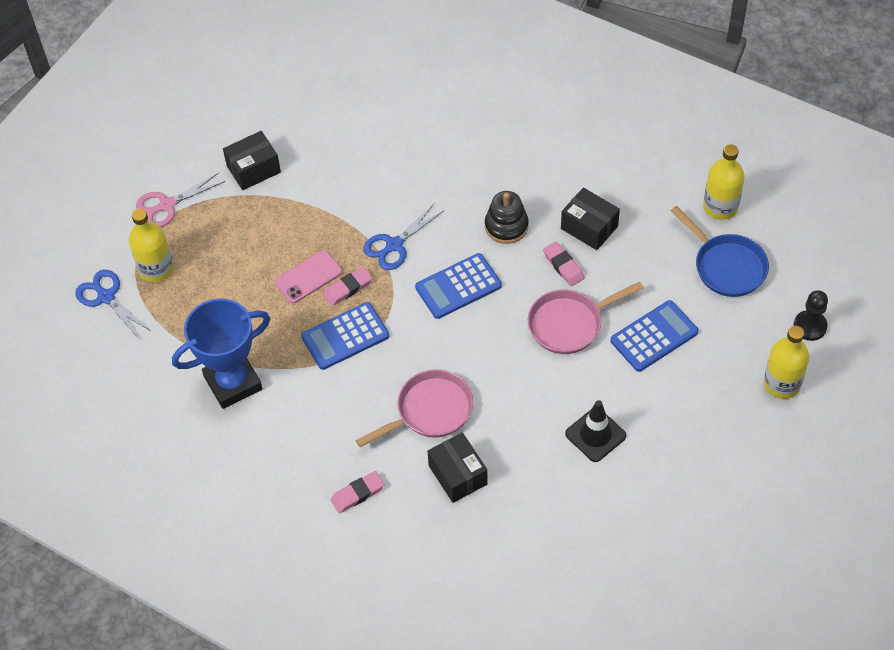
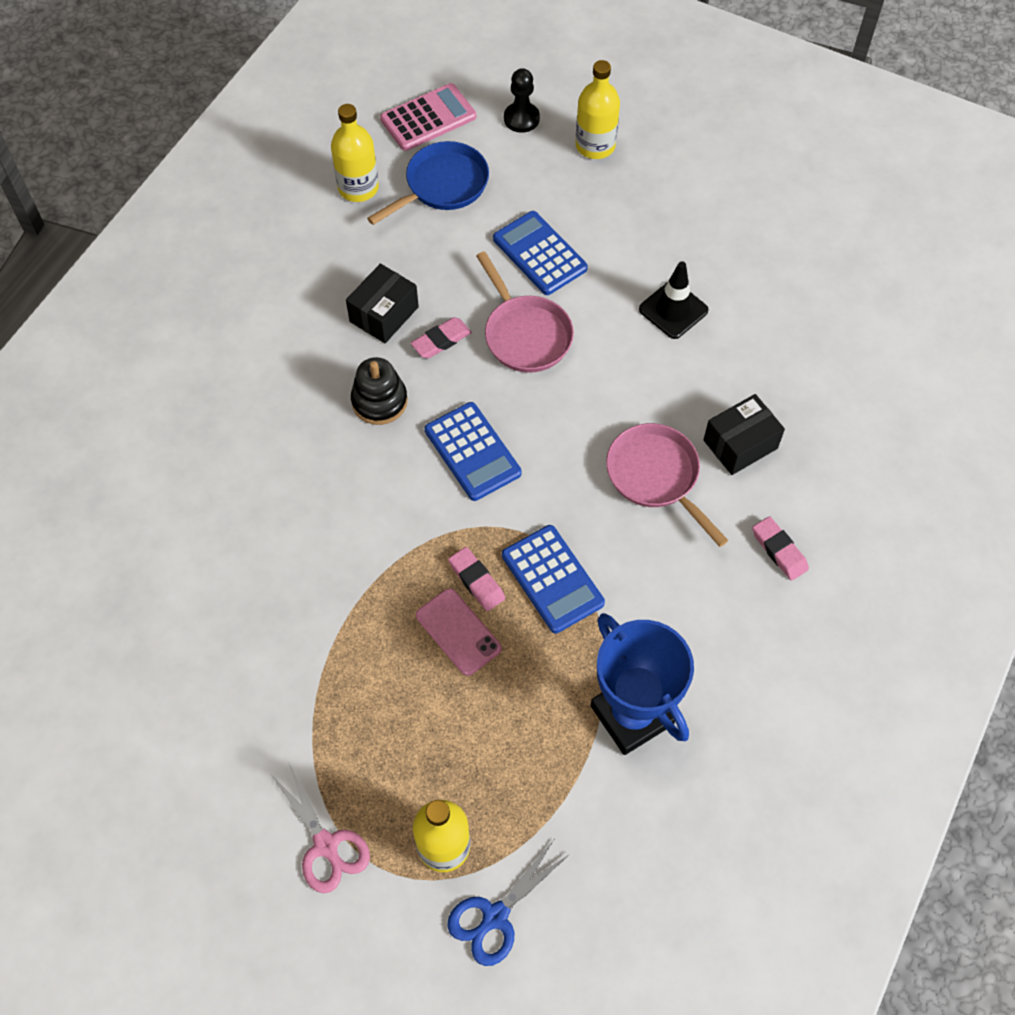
camera: 95 degrees left, 5 degrees up
black box [223,131,281,190] -> none
blue scissors [363,204,444,270] -> none
none -> pink calculator [380,83,476,151]

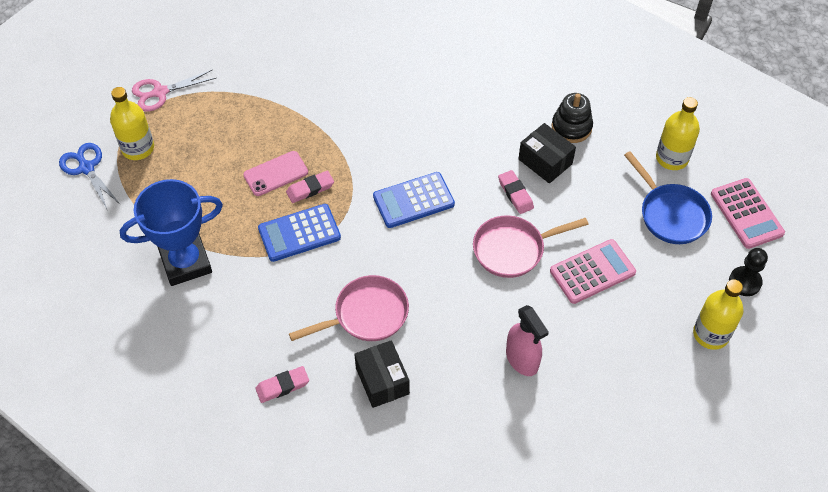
camera: 100 degrees right, 5 degrees down
black stacking toy [351,357,408,425] -> black stacking toy moved to [552,93,593,143]
blue calculator [493,211,588,295] -> pink calculator [550,239,636,304]
black traffic cone [639,261,709,339] -> pink spray bottle [506,305,549,376]

